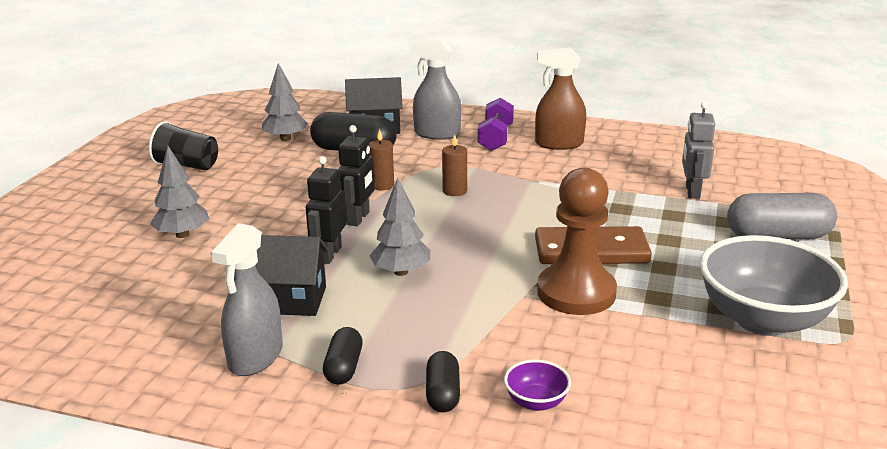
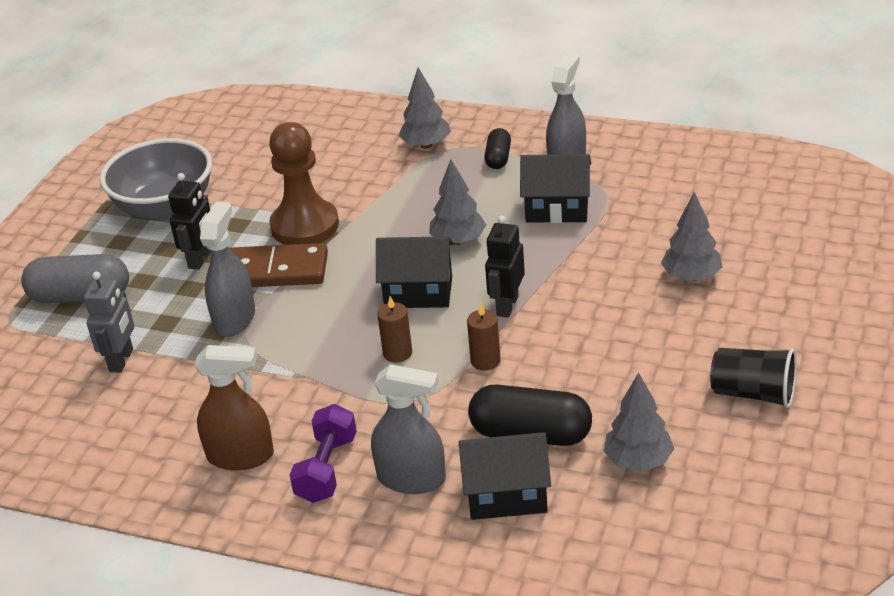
camera: 175 degrees left, 10 degrees up
black robot [306,156,347,264] -> black robot moved to [168,173,211,270]
black capsule [426,351,460,412] -> grey tree [399,67,451,149]
purple bowl [504,360,571,411] -> none
none -> grey spray bottle [200,201,255,337]
none -> black house [376,236,454,308]

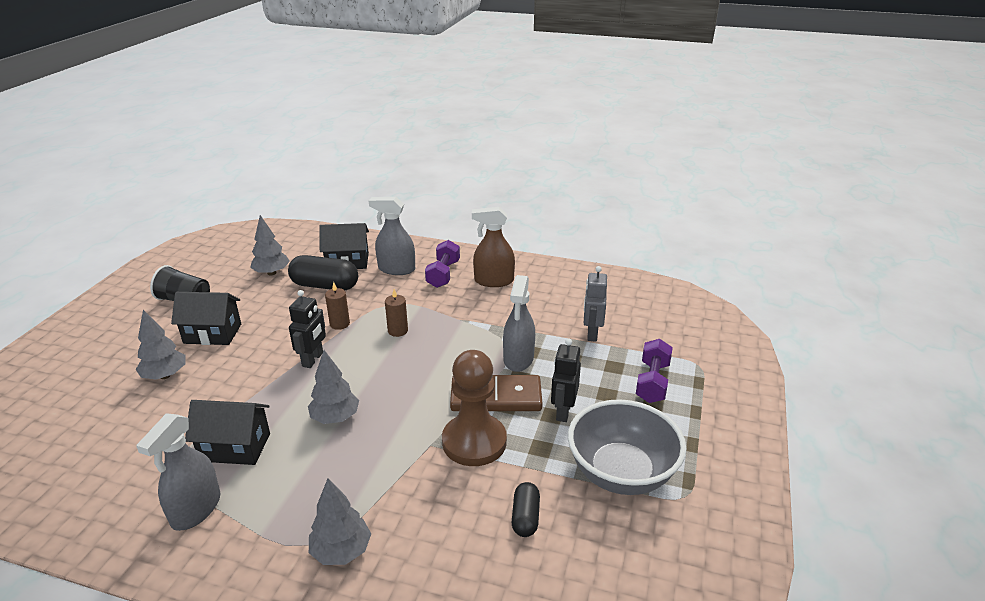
camera: 175 degrees right, 5 degrees down
grey capsule [21,254,129,303] -> purple dumbbell [636,339,673,403]
black house [376,236,454,308] -> black house moved to [171,292,241,345]
black capsule [484,128,511,169] -> black capsule moved to [512,482,540,537]

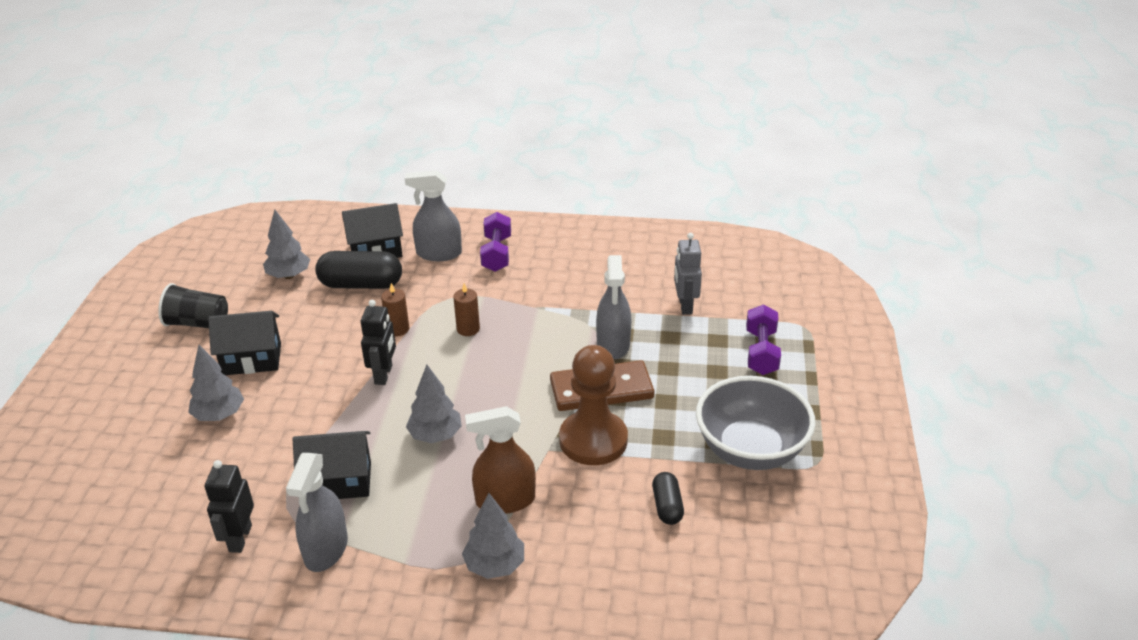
camera: 10 degrees left, 5 degrees up
brown spray bottle [472,207,515,287] -> brown spray bottle moved to [465,406,536,514]
black robot [551,339,581,422] -> black robot moved to [205,460,254,553]

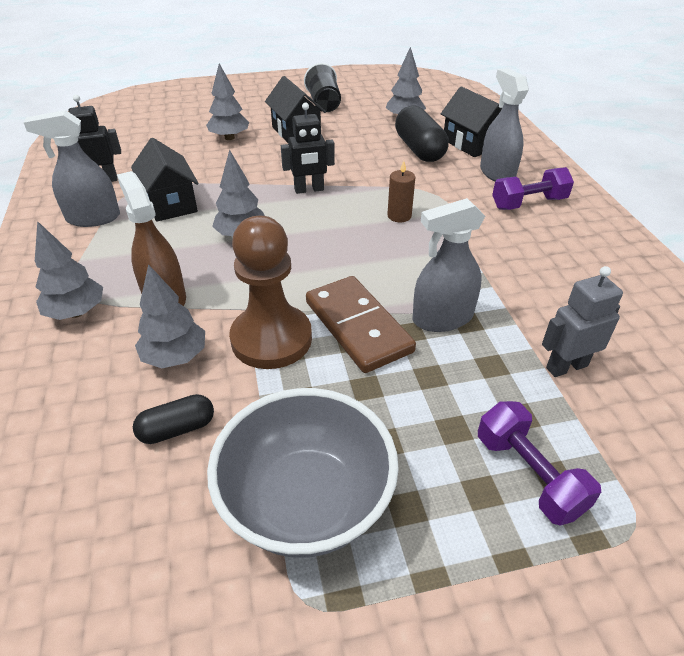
camera: 70 degrees right, 5 degrees up
brown candle [381,283,409,336] -> none
purple dumbbell [746,305,781,375] -> purple dumbbell turned 75 degrees clockwise [478,401,601,526]
none -> grey tree [135,264,205,368]

